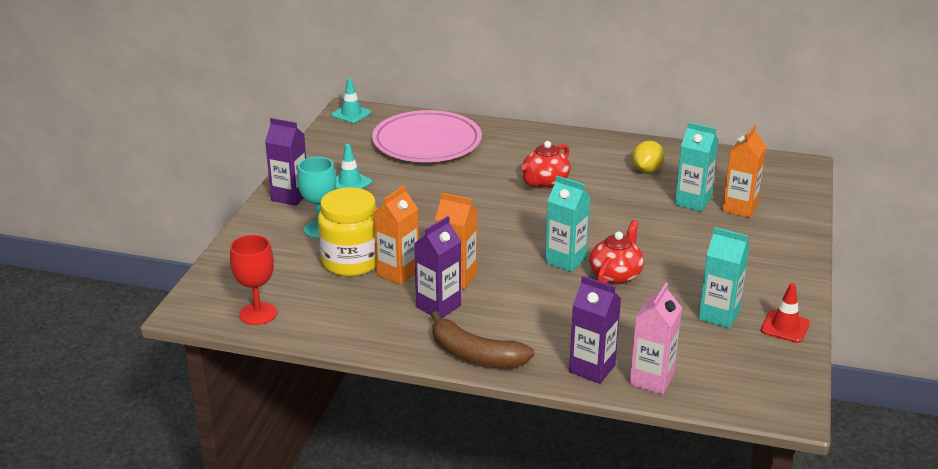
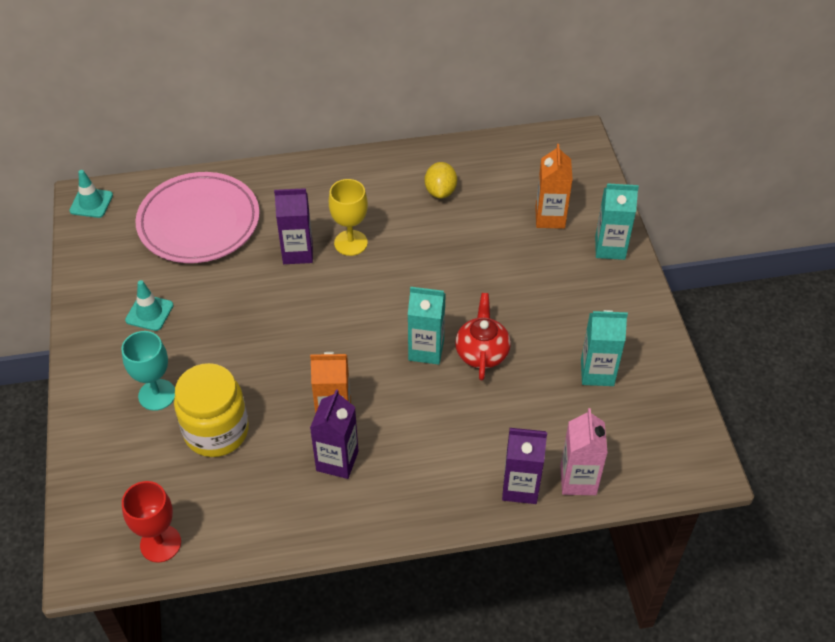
camera: 25 degrees left, 20 degrees up
purple carton [265,118,306,206] -> purple carton moved to [274,188,313,264]
orange carton [373,185,419,285] -> none
brown banana [431,311,535,368] -> none
red teapot [521,141,570,188] -> yellow goblet [329,179,368,256]
turquoise carton [675,122,719,212] -> turquoise carton moved to [595,183,639,260]
red traffic cone [761,283,810,343] -> none

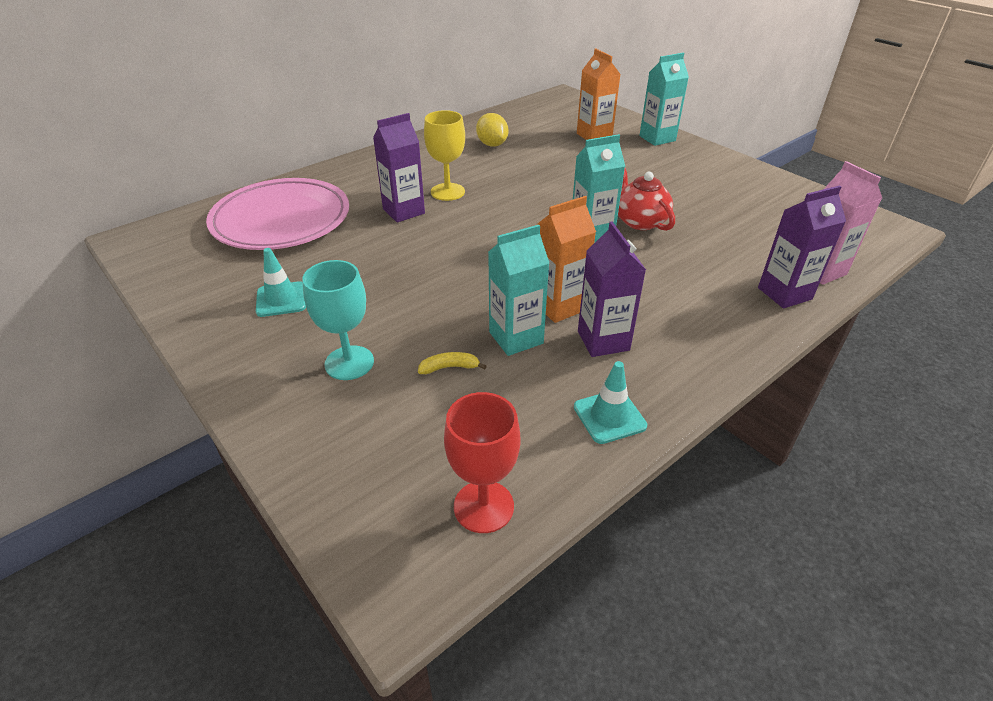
camera: 30 degrees left, 10 degrees down
turquoise traffic cone [69,170,113,218] -> turquoise traffic cone moved to [574,361,647,444]
yellow jar [174,363,249,457] -> yellow banana [418,352,487,374]
turquoise carton [581,310,628,386] -> turquoise carton moved to [488,225,549,356]

